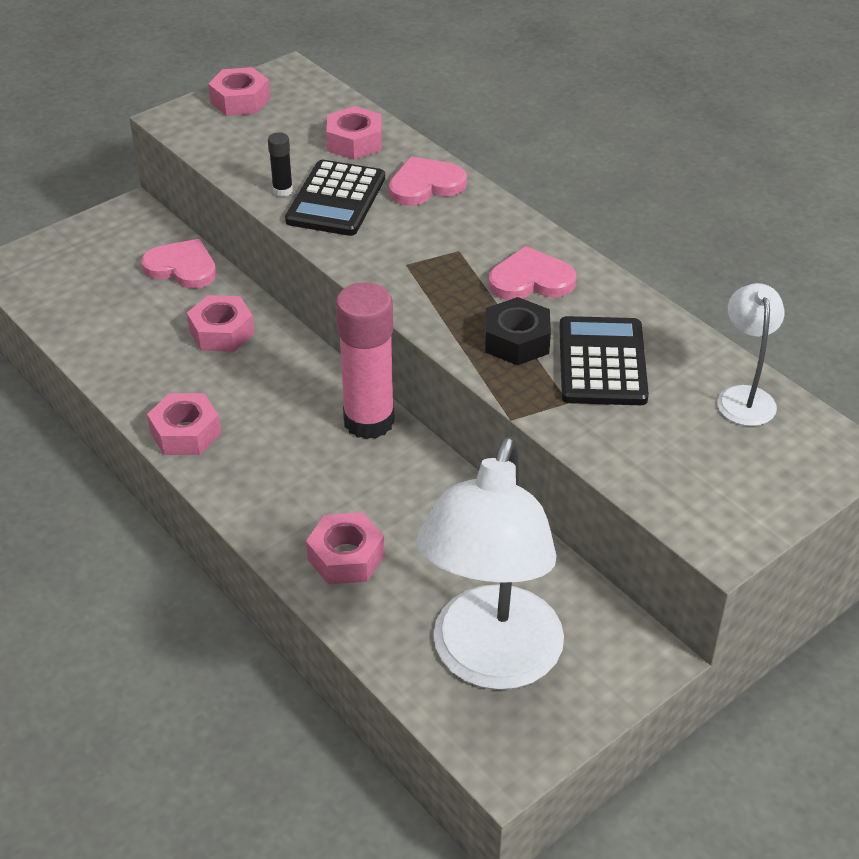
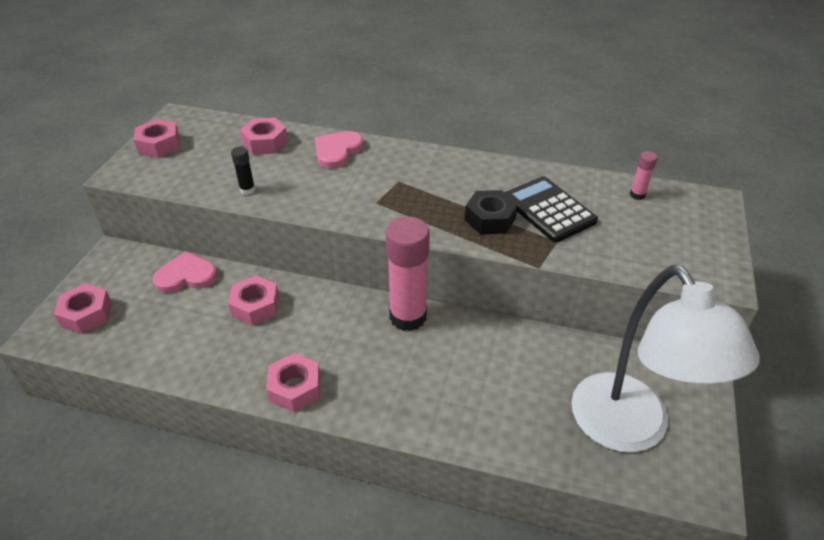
camera: 35 degrees left, 0 degrees up
black calculator [285,160,385,236] -> none
pink nut [306,512,385,584] -> pink nut moved to [54,284,112,334]
pink heart [488,246,576,300] -> none
white lamp [717,283,784,426] -> pink glue stick [630,151,658,200]

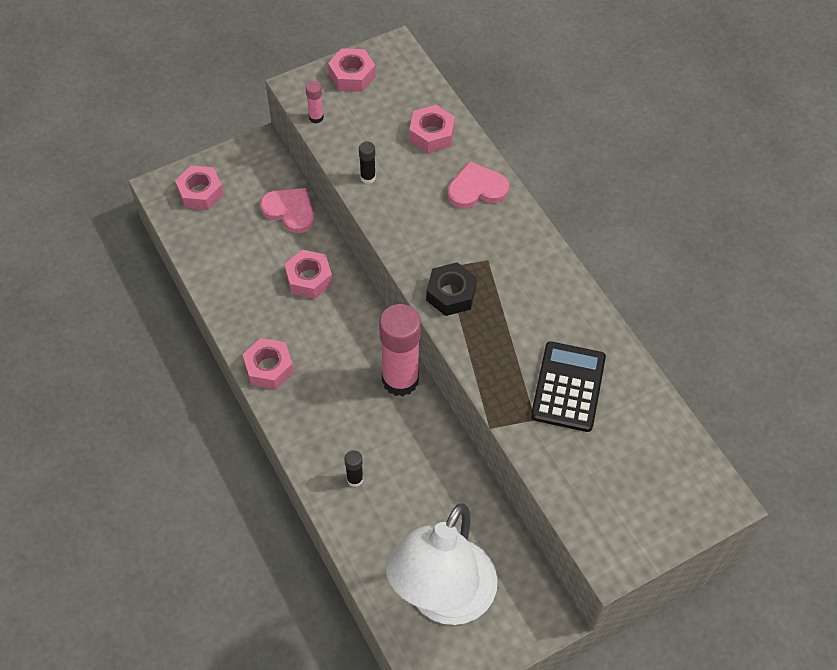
camera: 45 degrees right, 15 degrees up
black nut [465,190,518,234] -> black nut moved to [426,262,477,316]
pink glue stick [630,151,658,200] -> pink glue stick moved to [305,81,324,123]
none -> black glue stick [344,450,363,487]

